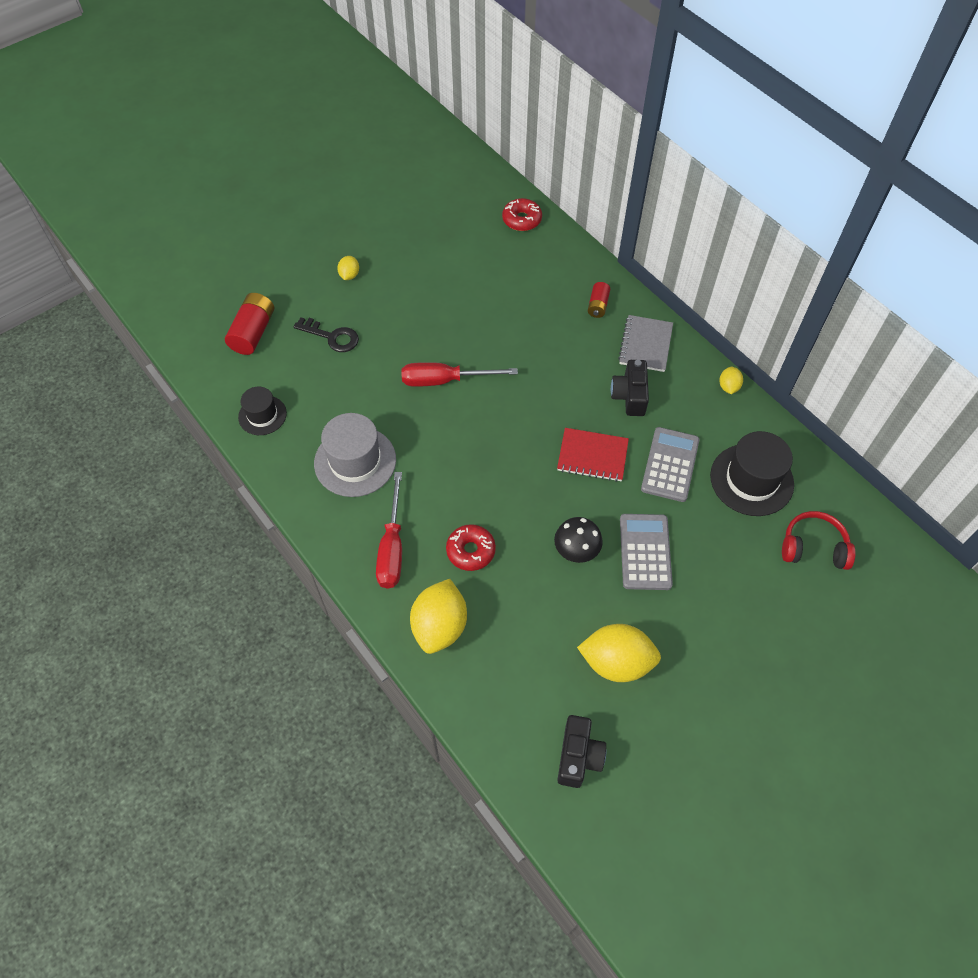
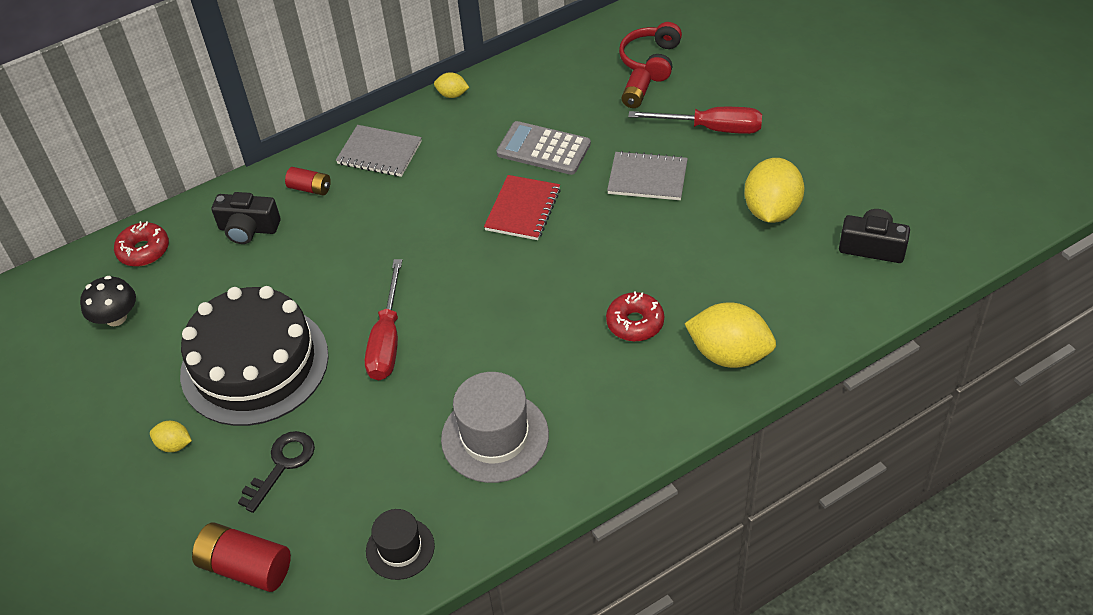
camera: 80 degrees left, 10 degrees down
red screwdriver [376,472,402,589] -> red screwdriver moved to [628,107,762,134]
black mushroom [554,517,603,563] -> black mushroom moved to [80,276,136,326]
black camera [611,360,649,416] -> black camera moved to [212,192,280,244]
grey calculator [620,514,673,590] -> grey notebook [607,151,688,200]
black hat [710,431,794,516] -> none
none -> black cake [180,286,329,426]
none -> red battery [621,68,651,108]

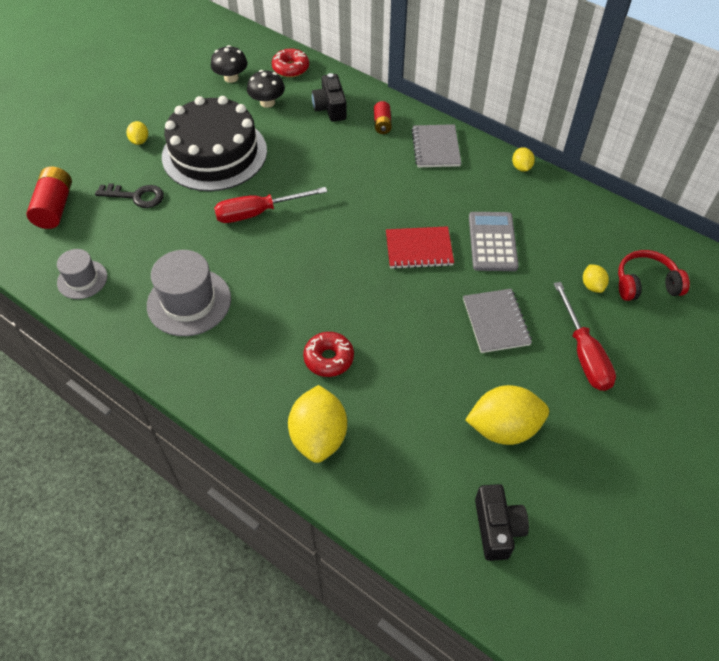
camera: 65 degrees right, 5 degrees up
black hat [366,509,435,580] -> grey hat [57,249,107,299]
red battery [621,68,651,108] -> yellow lemon [583,264,609,293]
none -> black mushroom [247,70,285,108]

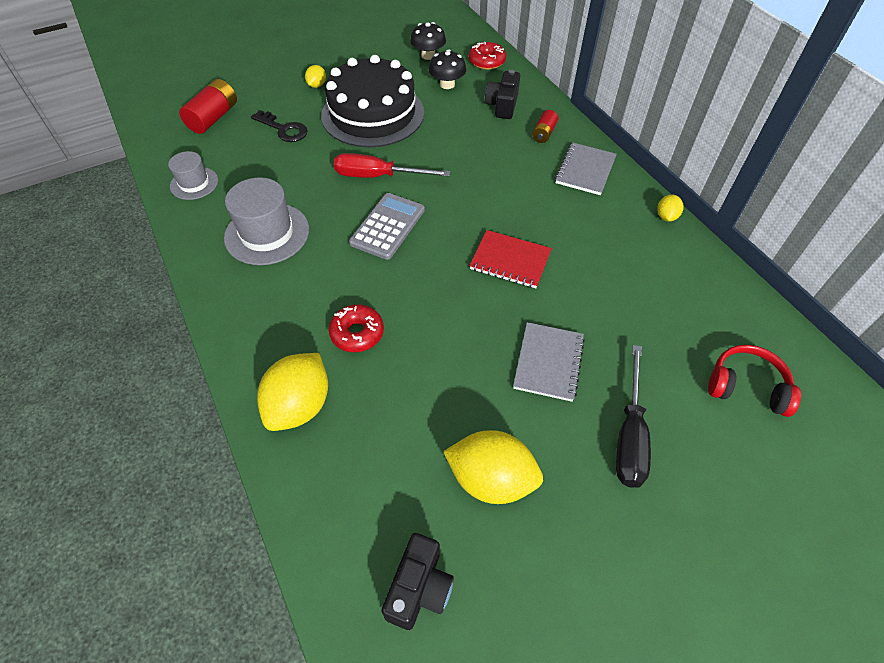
camera: 25 degrees right, 0 degrees up
grey calculator [469,212,519,271] -> grey calculator moved to [349,193,425,260]
red screwdriver [554,282,616,391] -> black screwdriver [616,345,651,487]
yellow lemon [583,264,609,293] -> none

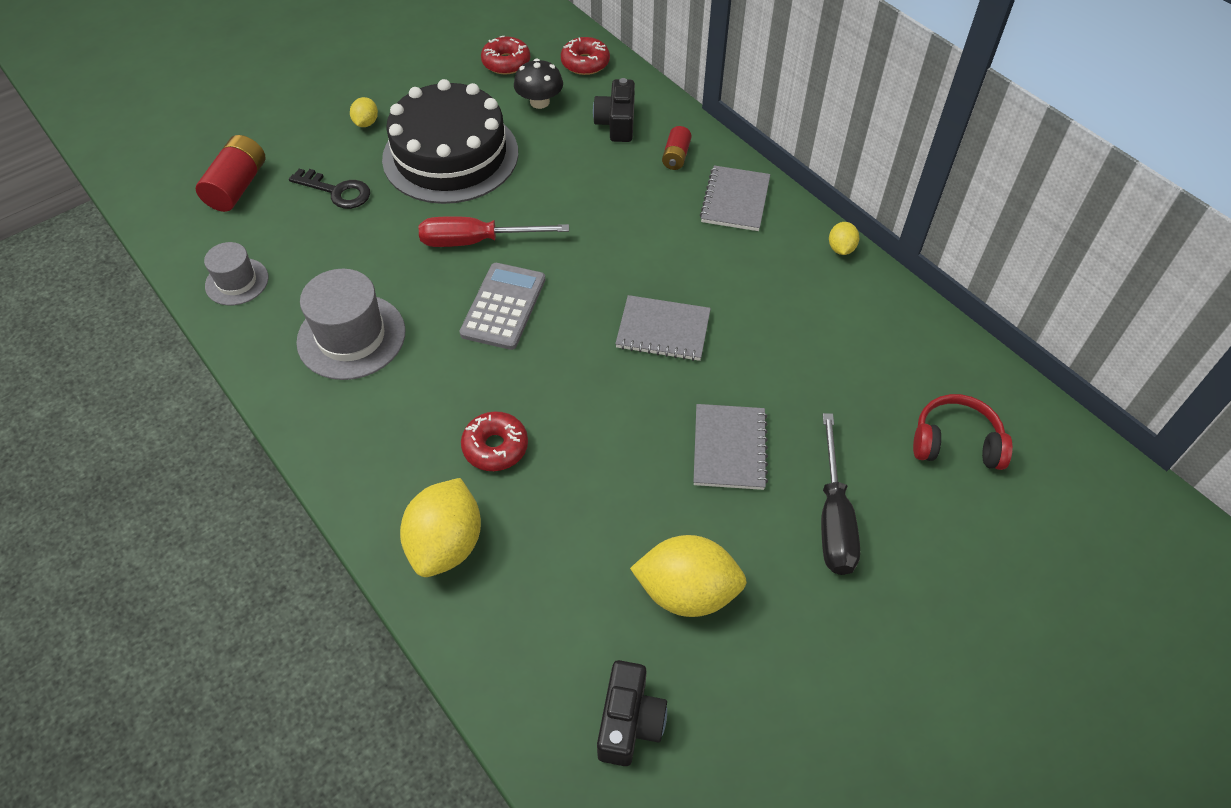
camera: 10 degrees left, 0 degrees up
black mushroom [410,22,446,60] -> red donut [481,36,530,74]
red notebook [469,230,552,288] -> grey notebook [615,295,711,361]

